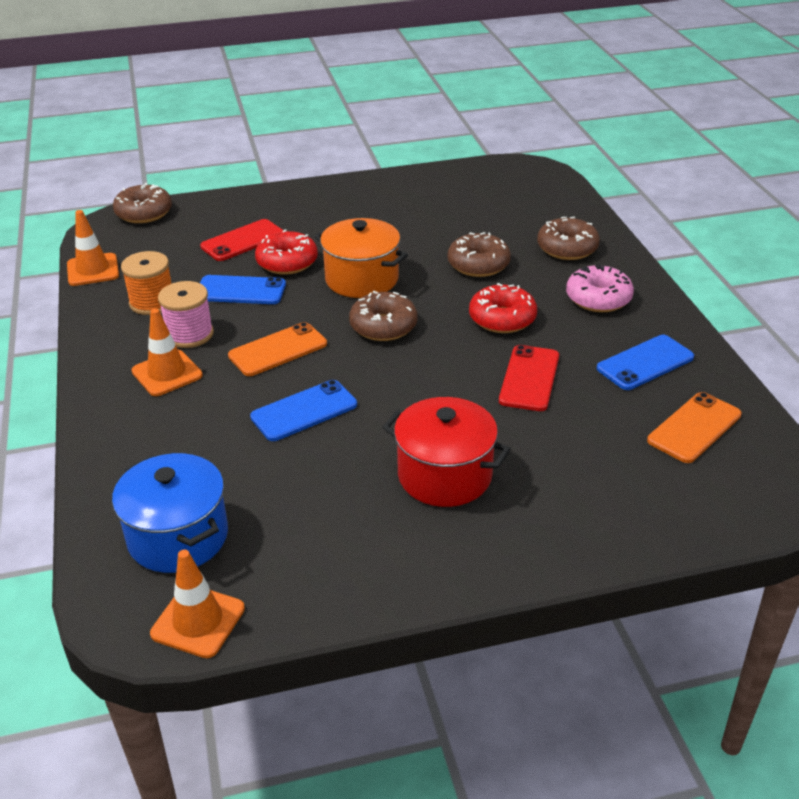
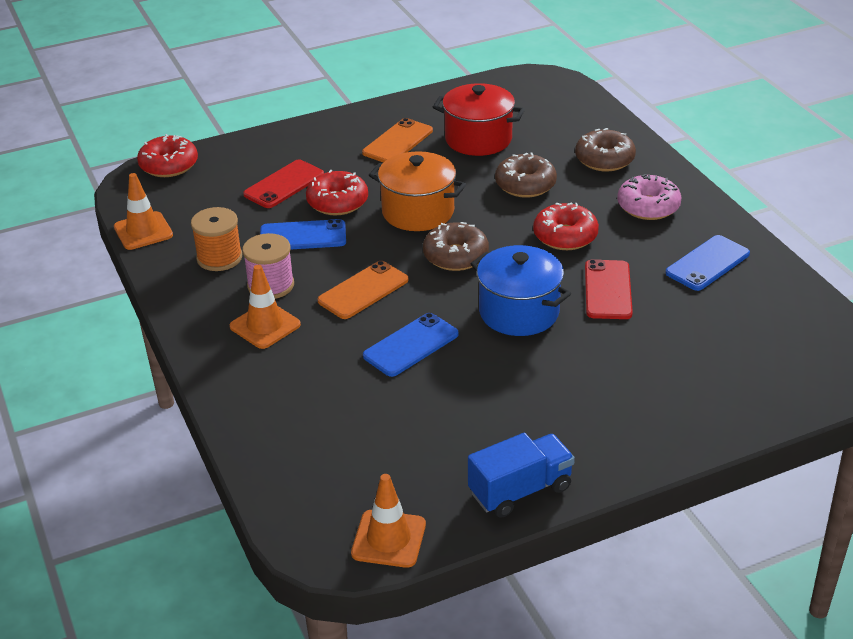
camera: 10 degrees left, 0 degrees up
blue pot [112,453,228,573] -> blue pot moved to [471,245,571,336]
brown donut [113,183,172,223] -> red donut [137,134,198,177]
red pot [382,397,511,507] -> red pot moved to [433,83,525,156]
orange phone [647,392,742,463] -> orange phone moved to [362,118,433,163]
none -> blue truck [468,433,575,518]

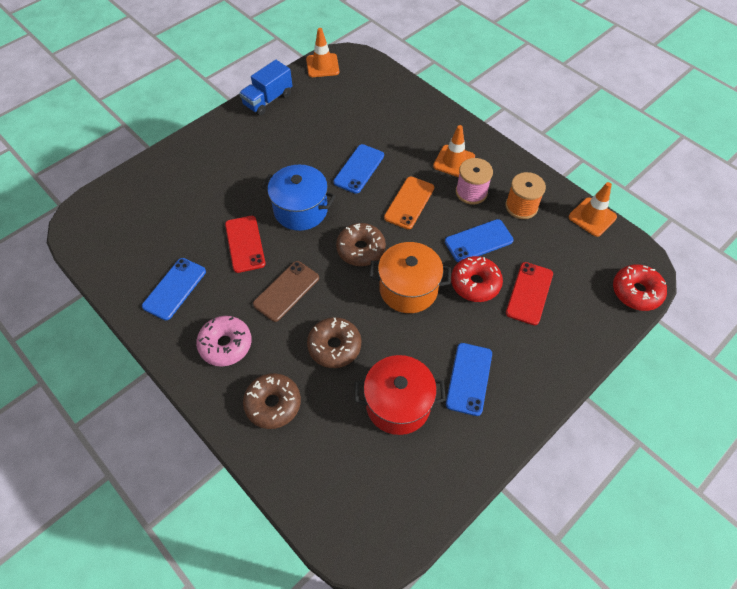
camera: 160 degrees right, 20 degrees up
orange phone [362,118,433,163] -> blue phone [446,343,492,416]
red donut [533,203,599,250] -> brown phone [253,261,319,322]

